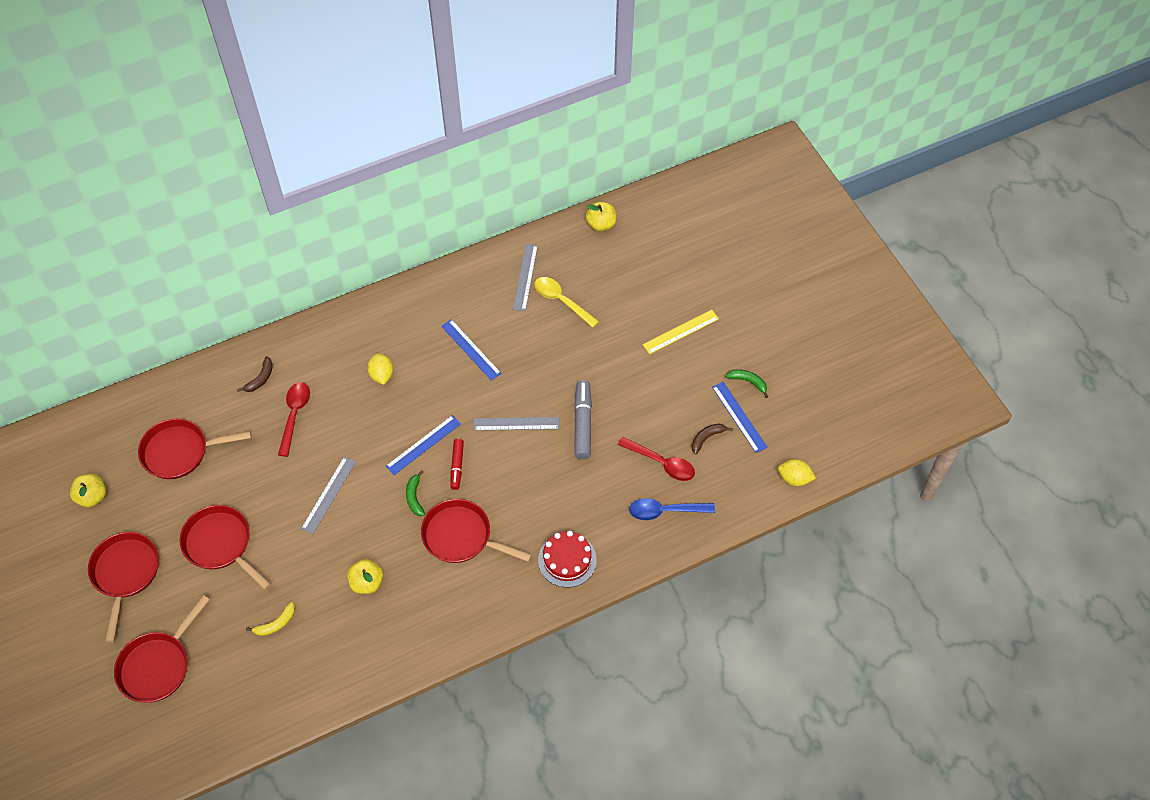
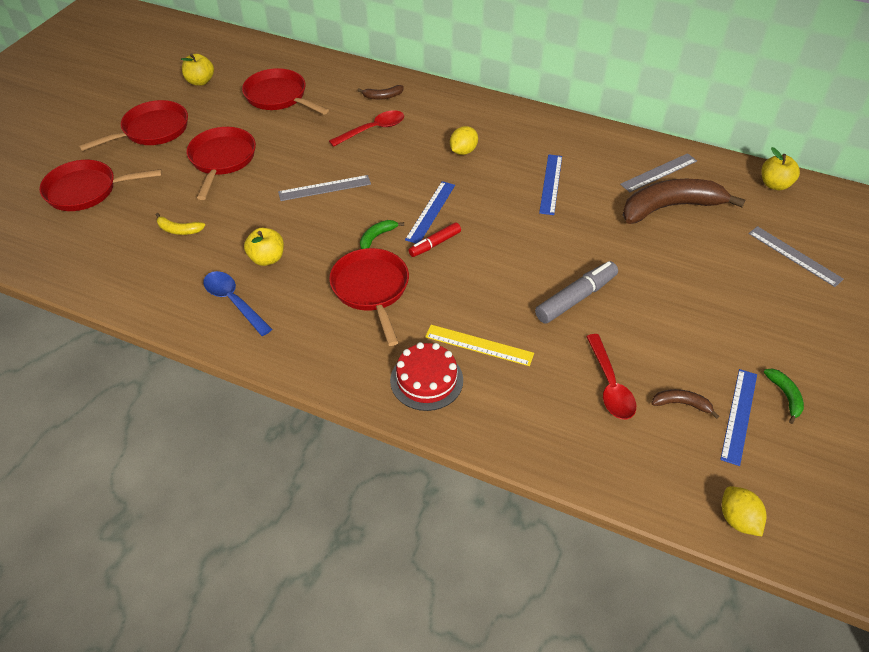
camera: 50 degrees right, 10 degrees down
blue ruler [386,415,461,475] -> blue ruler turned 75 degrees counterclockwise [405,181,455,243]
grey ruler [474,417,560,431] -> grey ruler moved to [748,226,844,287]
yellow spoon [534,277,599,328] -> brown banana [623,179,745,224]
blue spoon [629,498,715,520] -> blue spoon moved to [203,271,272,336]
yellow ruler [643,310,719,354] -> yellow ruler moved to [425,325,534,366]

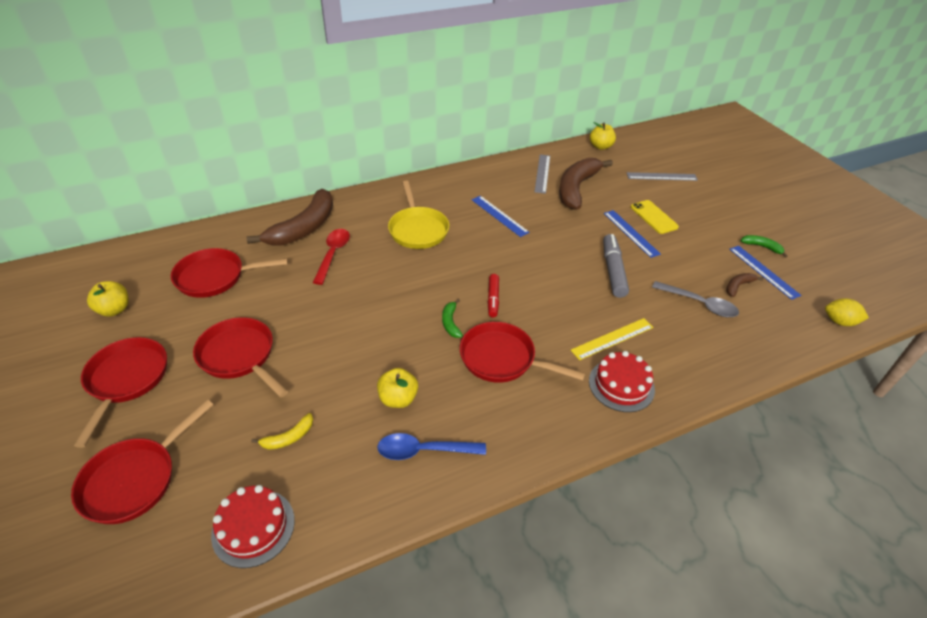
camera: 50 degrees left, 5 degrees down
grey ruler [278,175,371,201] -> none
brown banana [357,85,404,100] -> brown banana [247,189,333,246], size x2.33
blue ruler [405,181,455,243] -> blue ruler moved to [604,210,661,258]
yellow lemon [450,126,478,155] -> yellow pan [388,181,449,249]
red spoon [586,334,636,419] -> grey spoon [652,281,739,317]
none -> red cake [211,485,295,568]
none -> yellow phone [631,200,679,234]

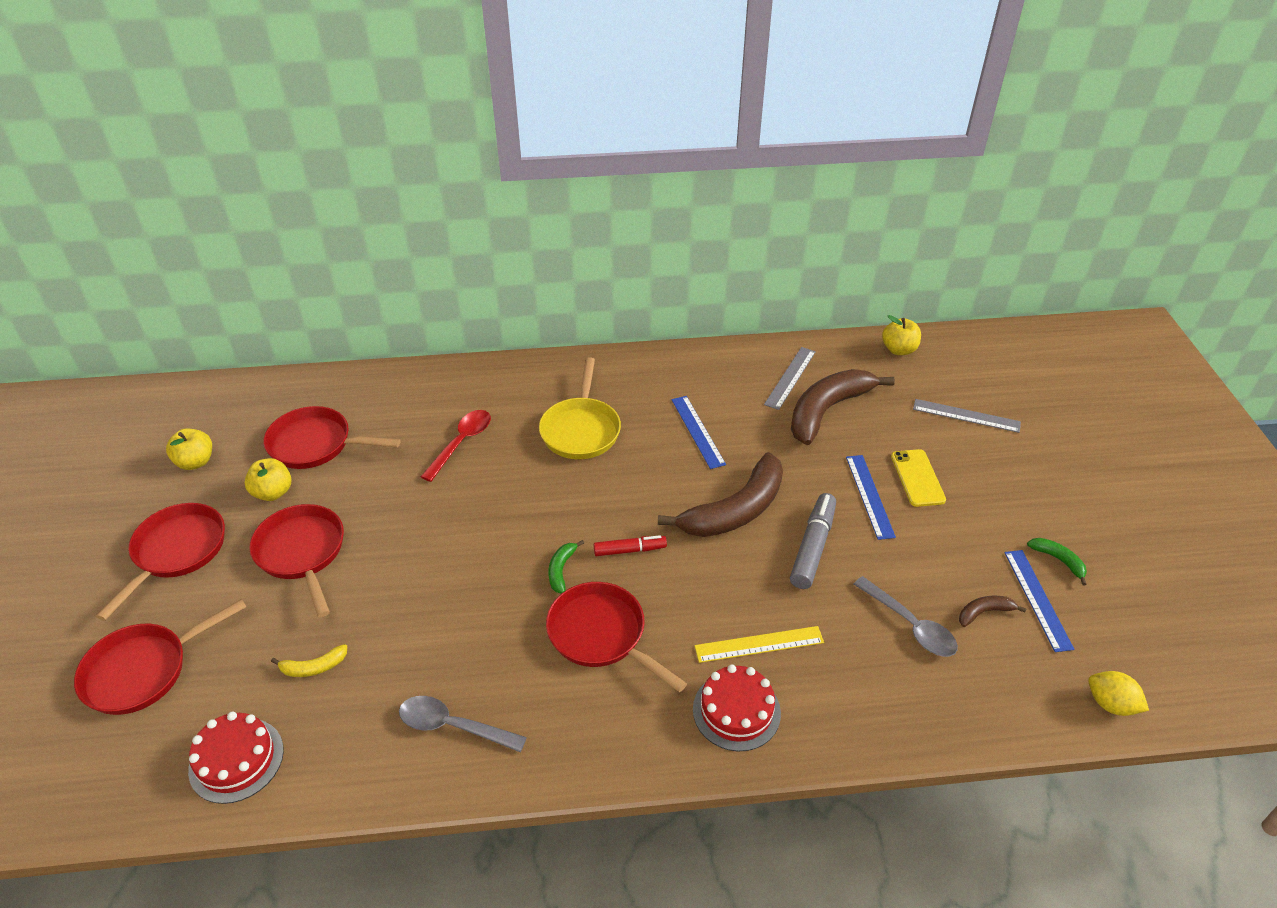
camera: 20 degrees right, 0 degrees up
brown banana [247,189,333,246] -> brown banana moved to [658,452,783,537]
yellow apple [377,368,418,408] -> yellow apple moved to [245,458,292,501]
blue spoon [377,433,486,460] -> grey spoon [399,696,527,752]
red marker [488,274,499,317] -> red marker turned 120 degrees counterclockwise [594,535,667,556]

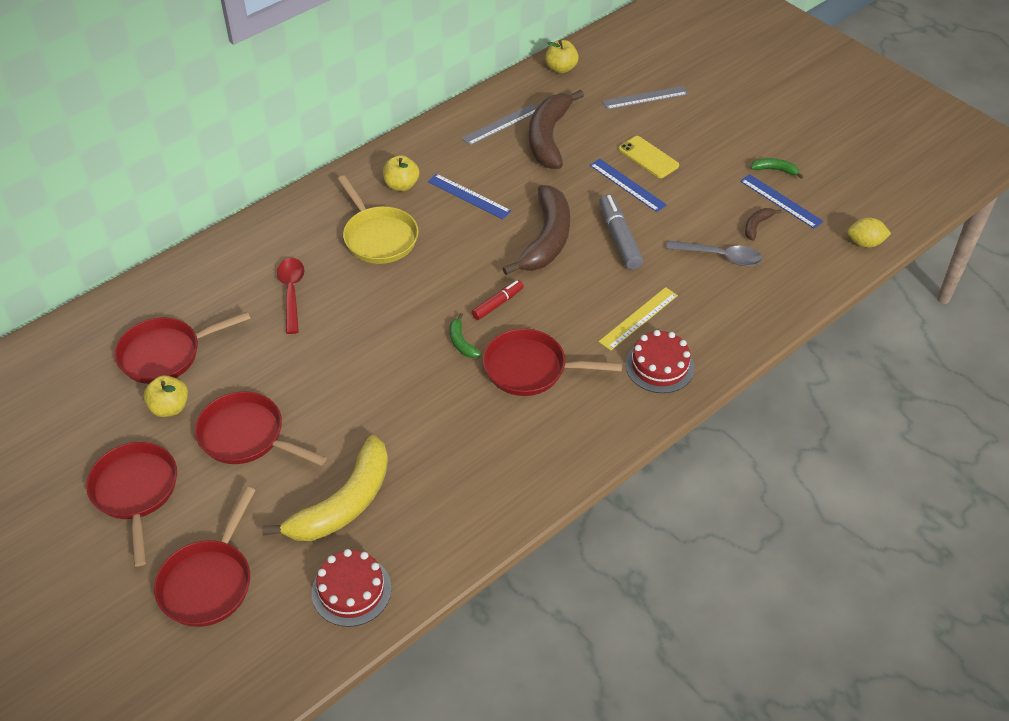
camera: 35 degrees left, 5 degrees up
yellow apple [166,429,212,470] -> yellow apple moved to [383,155,419,191]
yellow banana [271,644,347,677] -> yellow banana [262,435,388,541], size x2.33
grey spoon [399,696,527,752] -> none
grey ruler [764,347,816,410] -> grey ruler turned 60 degrees clockwise [461,104,537,146]

